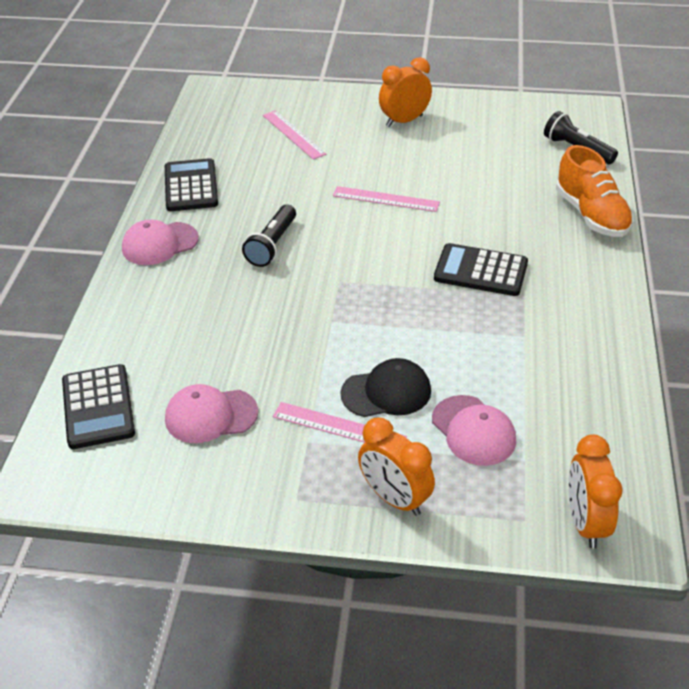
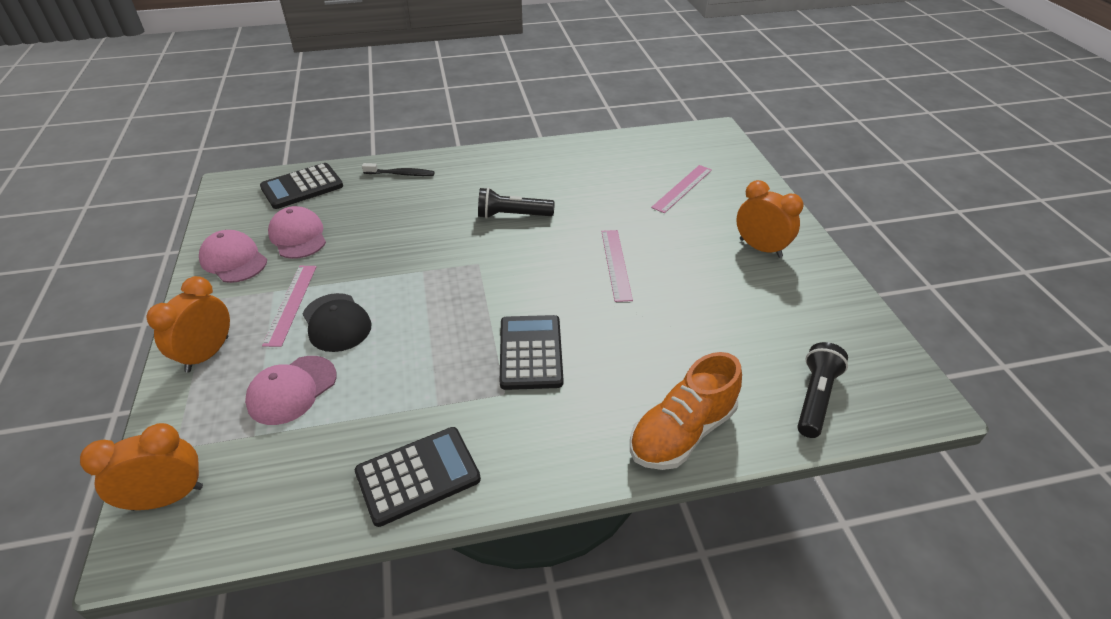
camera: 70 degrees right, 0 degrees up
pink cap [122,220,199,265] -> pink cap moved to [199,230,267,283]
black calculator [165,158,218,211] -> black calculator moved to [355,427,481,527]
none -> black toothbrush [362,163,435,176]

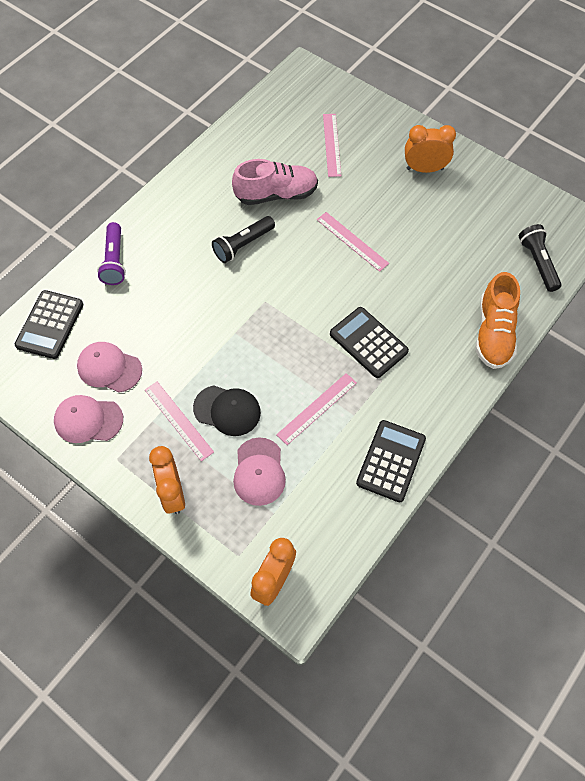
camera: 40 degrees left, 20 degrees up
black toothbrush [362,163,435,176] -> purple flashlight [97,222,126,285]
none -> pink shoe [232,159,318,205]
none -> pink ruler [276,373,357,445]

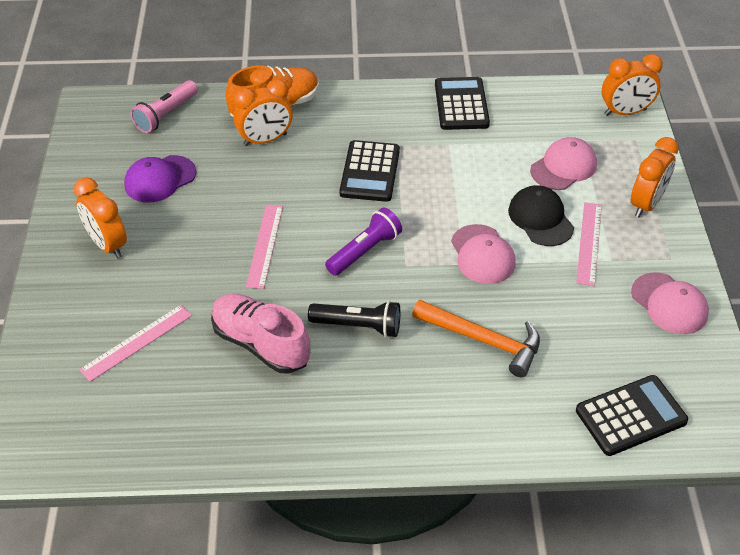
camera: 130 degrees left, 15 degrees down
pink cap [77,342,142,393] -> pink cap moved to [451,224,516,284]
purple flashlight [97,222,126,285] -> purple flashlight moved to [325,207,402,276]
pink ruler [276,373,357,445] -> none
black calculator [356,420,426,502] -> black calculator turned 105 degrees clockwise [435,77,490,130]
black flashlight [519,224,562,292] -> pink flashlight [131,80,198,133]
none -> purple cap [124,155,196,203]
none -> orange clock [233,79,293,146]
none -> orange hammer [412,300,540,377]

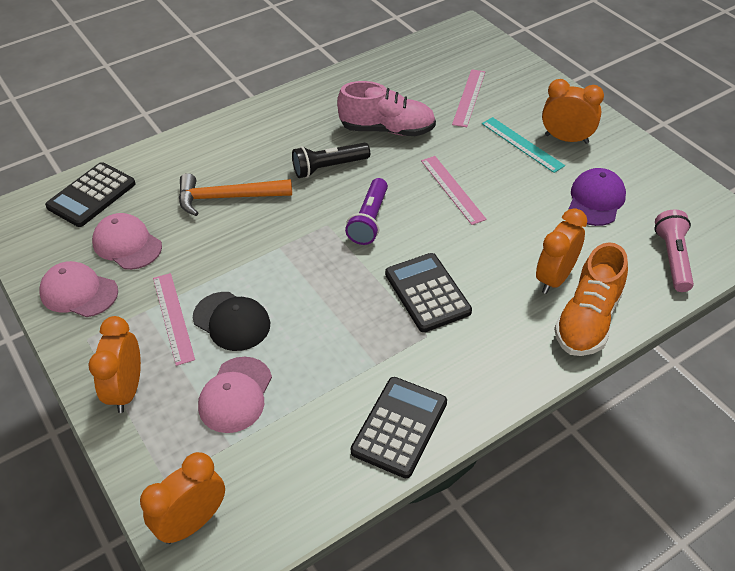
camera: 150 degrees right, 0 degrees up
black calculator [435,77,490,130] -> black calculator turned 120 degrees counterclockwise [351,377,447,478]
pink cap [451,224,516,284] -> pink cap moved to [92,213,162,270]
none -> turquoise ruler [482,117,565,173]

